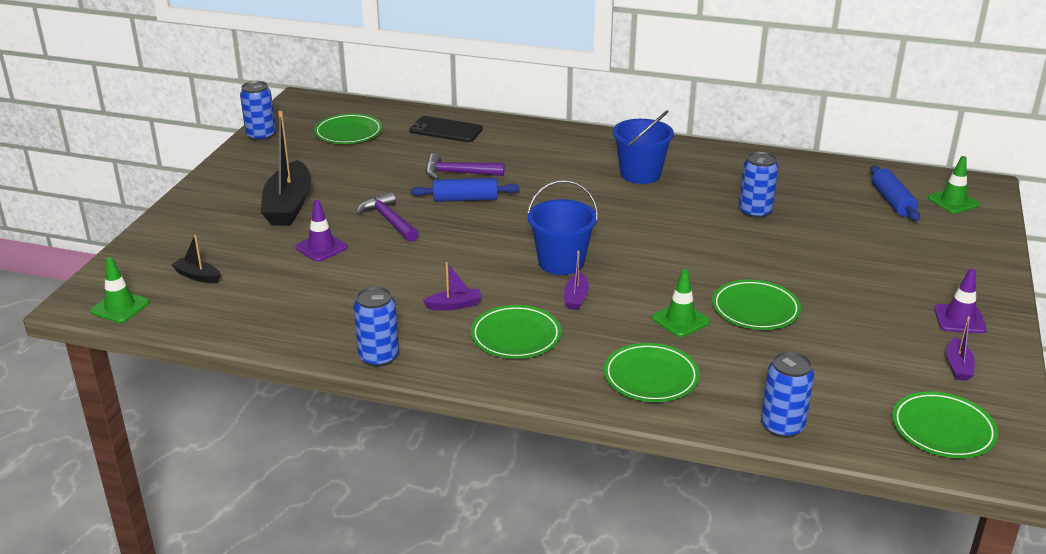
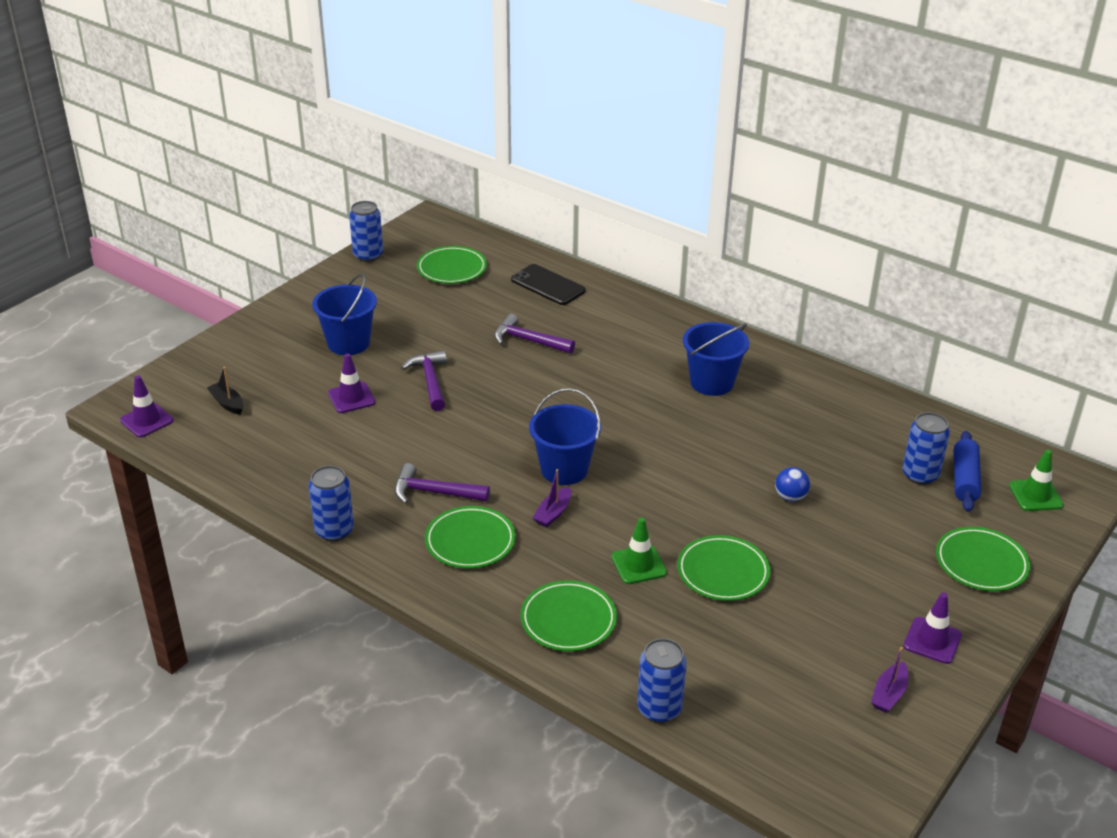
camera: 20 degrees right, 5 degrees up
green traffic cone [90,257,150,323] -> purple traffic cone [120,376,174,437]
black boat [261,111,311,226] -> blue bucket [312,273,377,355]
blue rolling pin [411,178,519,202] -> none
purple boat [423,262,482,311] -> purple hammer [394,463,490,504]
blue can [739,151,779,219] -> blue can moved to [902,412,950,485]
green plate [892,391,998,458] -> green plate moved to [936,527,1030,591]
none -> blue ball [775,467,810,502]

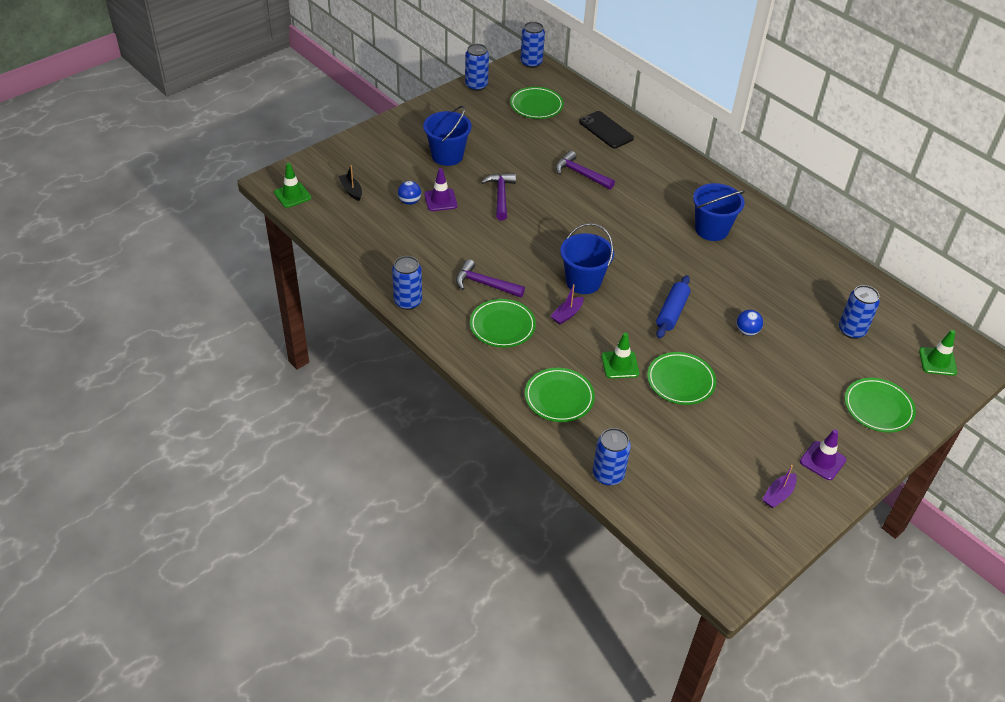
camera: 10 degrees right, 10 degrees up
purple traffic cone [120,376,174,437] -> green traffic cone [274,163,311,208]
blue rolling pin [954,431,981,512] -> blue rolling pin moved to [656,275,690,339]
none -> blue ball [398,181,421,205]
none -> blue can [520,22,545,68]

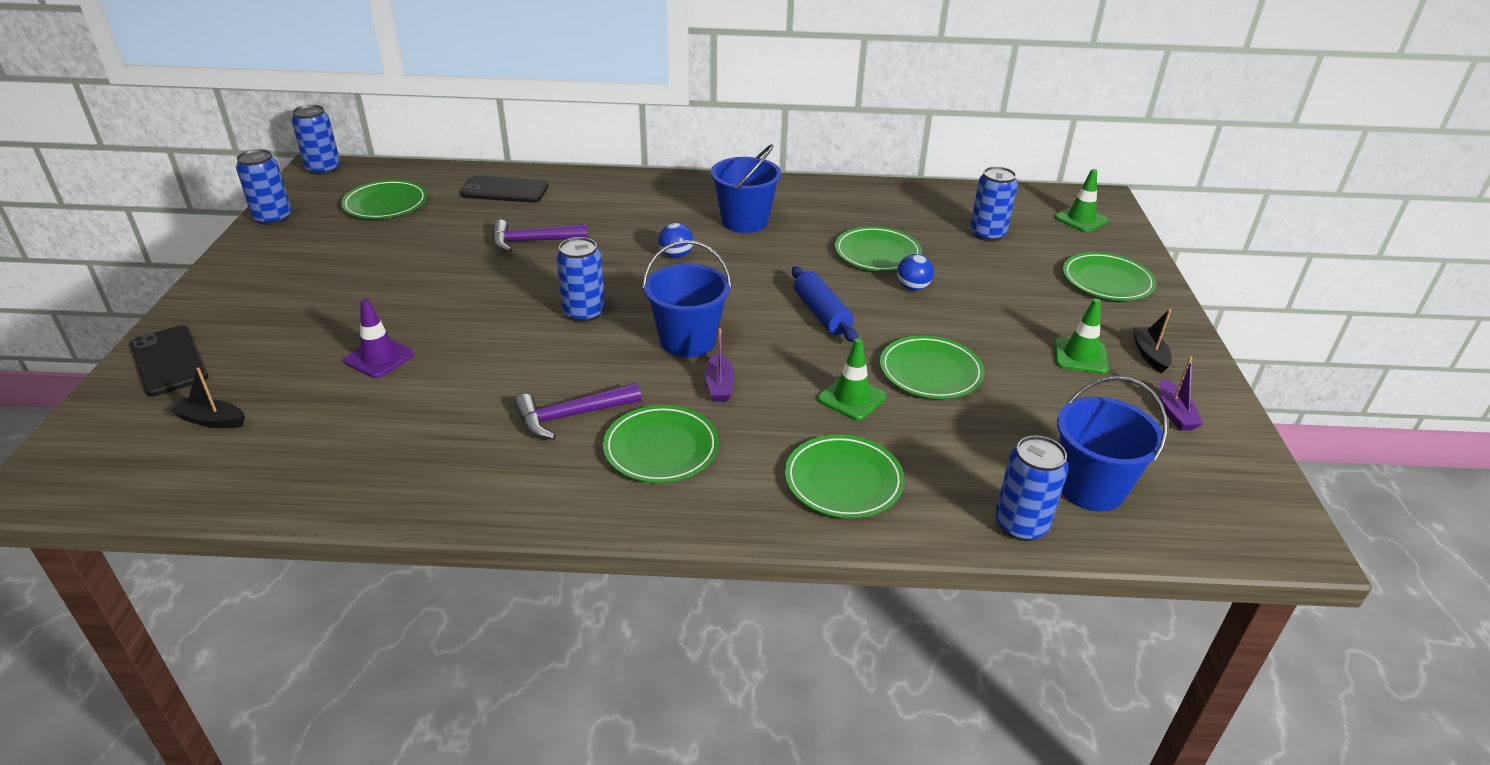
camera: 45 degrees left, 10 degrees down
green traffic cone [274,163,311,208] -> green traffic cone moved to [1054,298,1109,374]
blue can [392,256,422,310] -> blue can moved to [556,237,605,322]
blue ball [398,181,421,205] -> blue ball moved to [659,223,693,258]
blue bucket [423,106,472,166] -> blue bucket moved to [1057,376,1168,512]
purple hammer [481,173,516,221] -> none
purple traffic cone [800,429,846,480] -> black boat [1133,309,1172,373]
none -> black phone [130,325,208,396]
none -> green plate [835,226,922,271]

